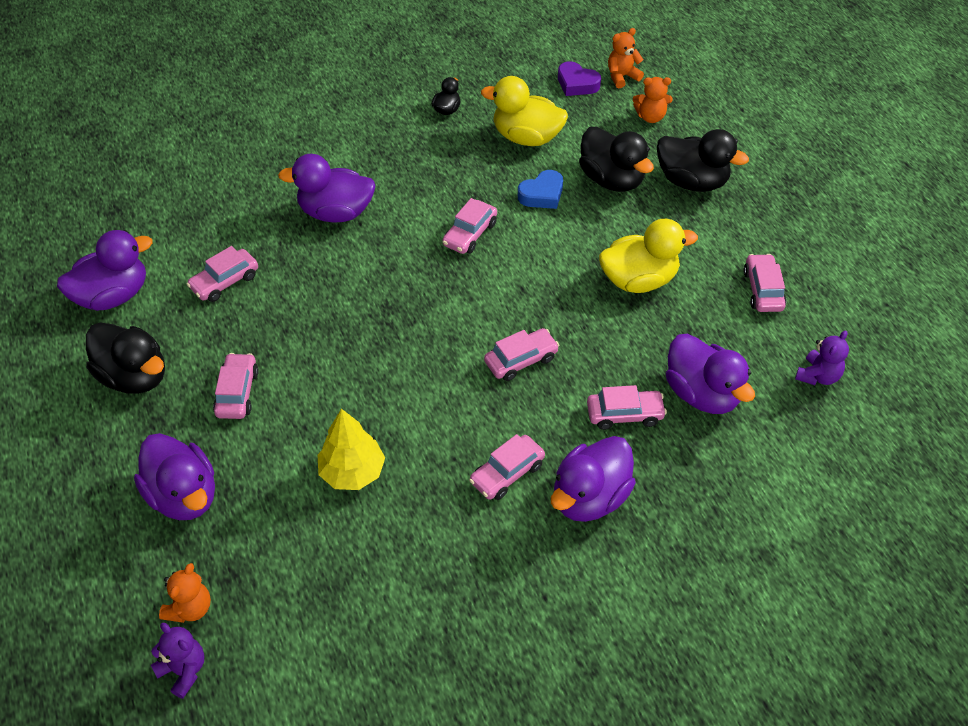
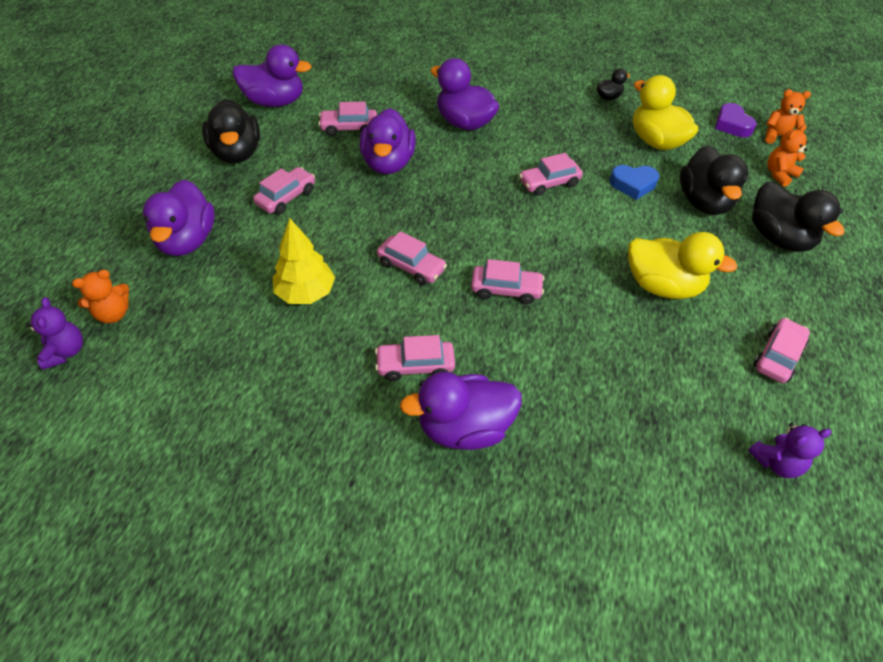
camera: 35 degrees right, 0 degrees up
pink car [587,385,667,430] -> pink car moved to [377,231,447,285]
orange teddy bear [633,77,672,123] -> orange teddy bear turned 105 degrees clockwise [767,125,808,187]
purple duck [666,334,755,414] -> purple duck moved to [360,108,416,174]

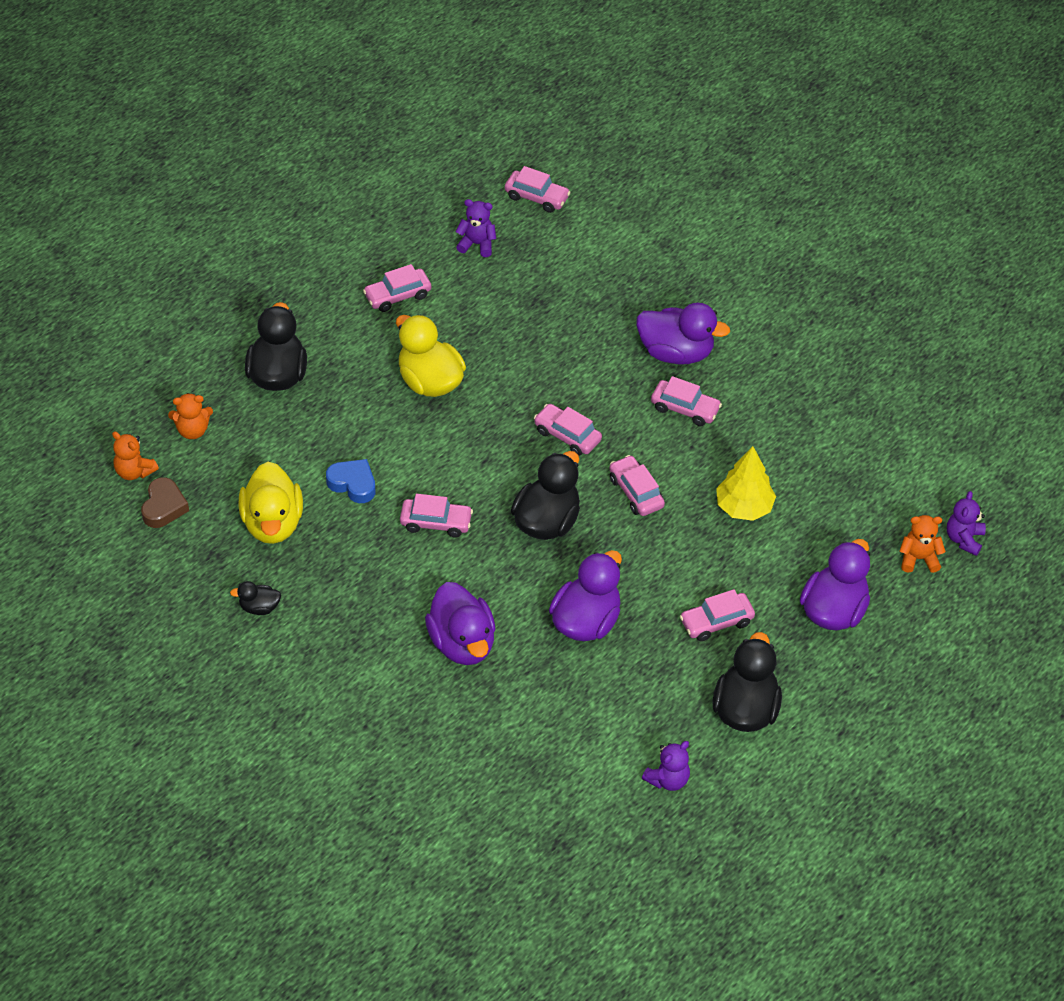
camera: 150 degrees left, 0 degrees up
purple duck [233,44,311,107] -> purple teddy bear [642,741,690,791]
pink car [318,101,377,136] -> pink car moved to [505,166,571,213]
black duck [680,146,748,215] -> black duck moved to [511,451,580,540]
purple heart [715,103,757,137] -> brown heart [141,477,189,528]

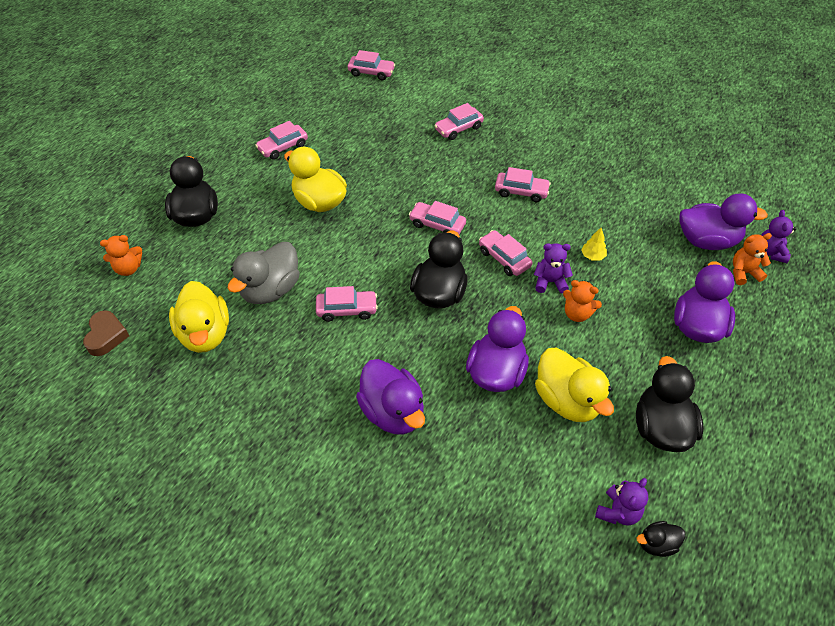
camera: 10 degrees left, 0 degrees up
orange teddy bear [112,431,159,480] -> orange teddy bear moved to [563,280,602,322]
black duck [230,581,281,615] -> black duck moved to [637,521,686,557]
blue heart [326,459,375,503] -> grey duck [228,242,300,304]
purple teddy bear [455,199,496,257] -> purple teddy bear moved to [534,243,573,293]
purple duck [637,303,730,365] -> purple duck moved to [679,193,768,250]
pink car [680,589,755,641] -> pink car moved to [434,103,484,140]
yellow tree [716,446,776,521] -> yellow tree [581,228,607,261], size x0.52
none -> yellow duck [535,347,614,422]

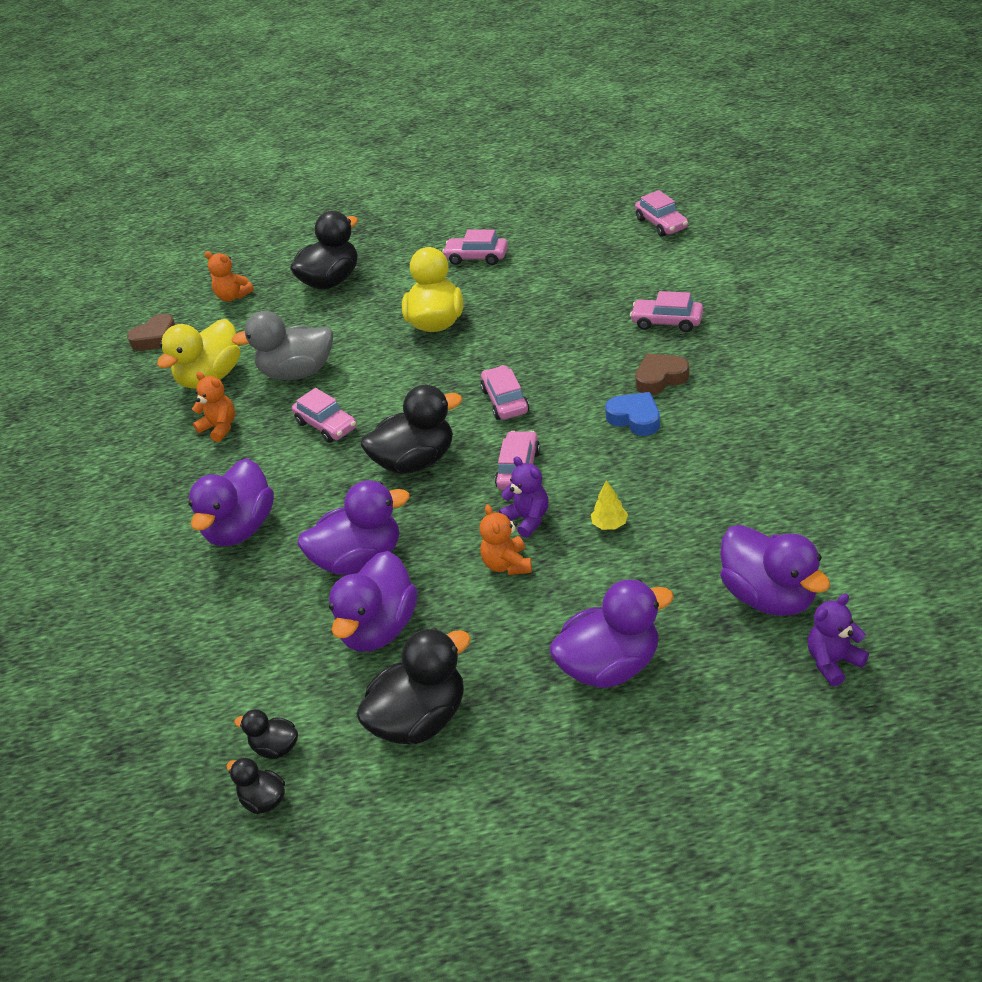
camera: 55 degrees right, 10 degrees down
pink car [495,167,551,202] -> blue heart [605,392,660,436]
yellow duck [535,347,614,422] -> purple duck [329,551,417,651]
purple teddy bear [595,478,648,526] -> black duck [234,709,298,759]
orange teddy bear [733,233,772,285] -> orange teddy bear moved to [192,372,235,442]
none -> brown heart [635,353,689,395]

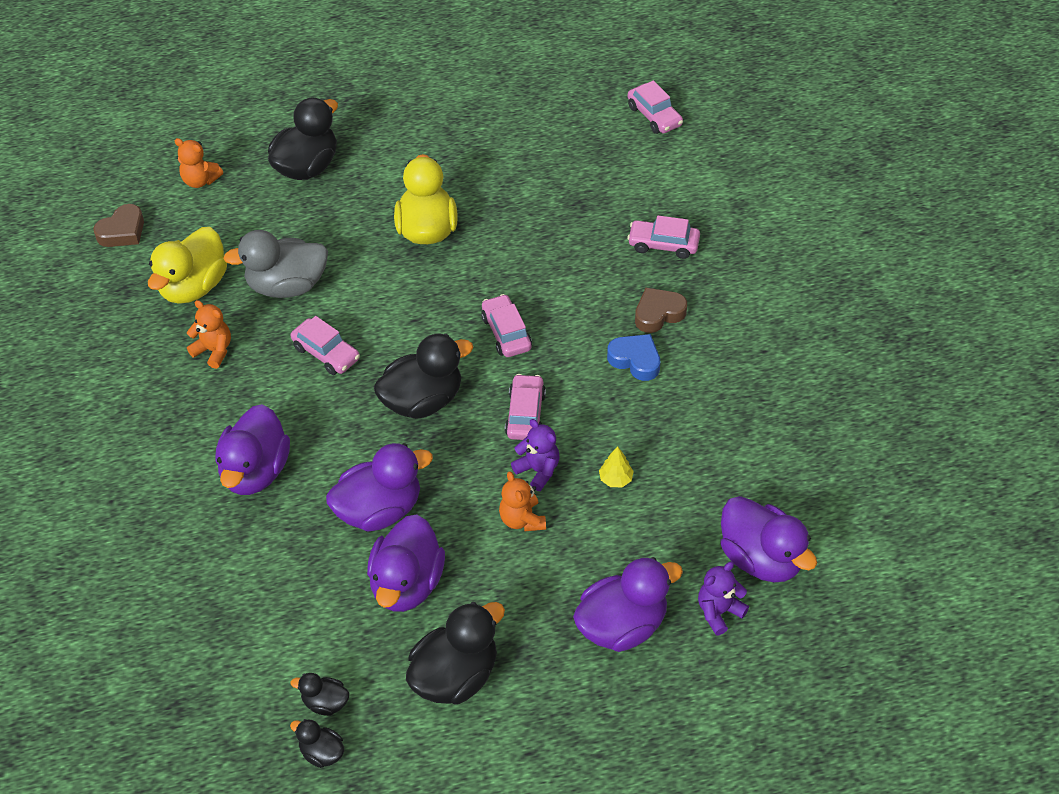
camera: 10 degrees left, 10 degrees up
pink car [442,229,508,265] -> none
purple teddy bear [808,594,869,686] -> purple teddy bear moved to [698,562,749,635]

